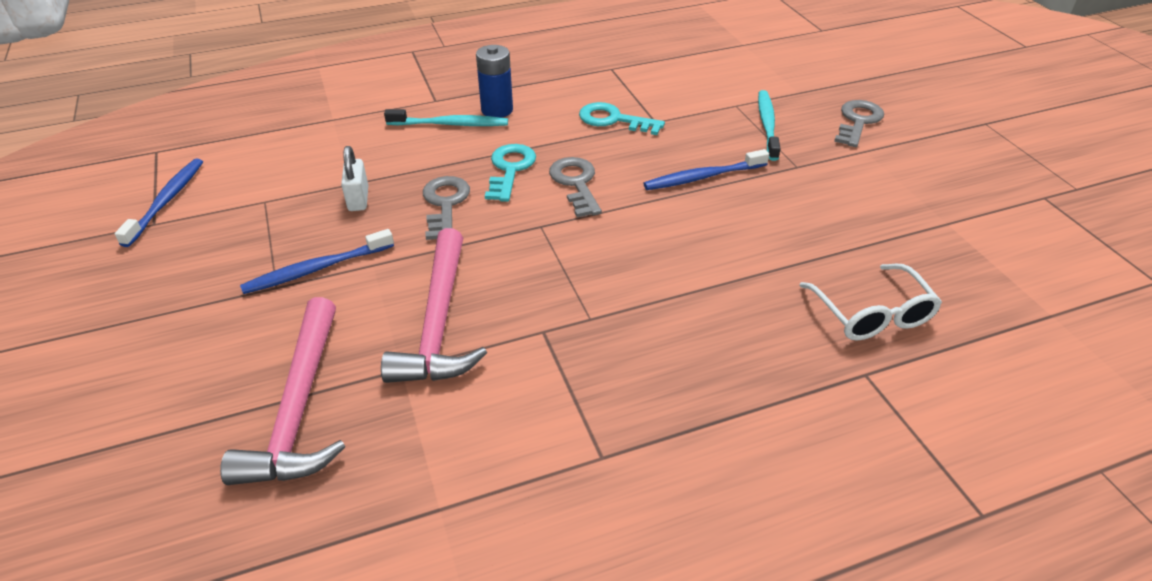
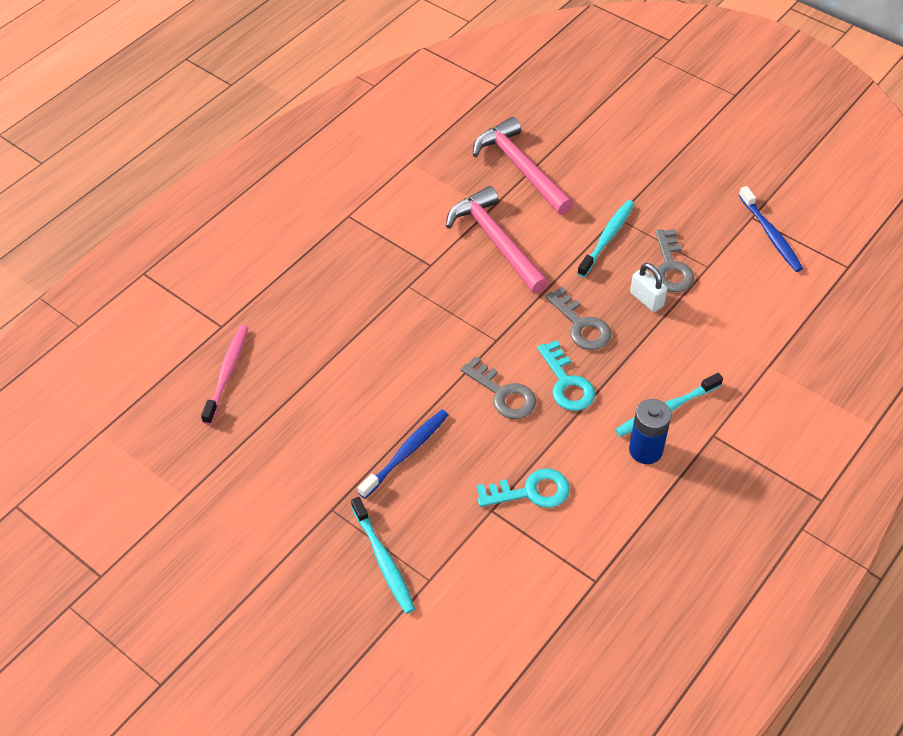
camera: 150 degrees right, 10 degrees up
blue toothbrush [240,229,394,294] -> turquoise toothbrush [577,200,634,277]
white glasses [799,264,942,340] -> pink toothbrush [201,325,248,424]
grey key [834,100,884,147] -> grey key moved to [654,229,694,292]

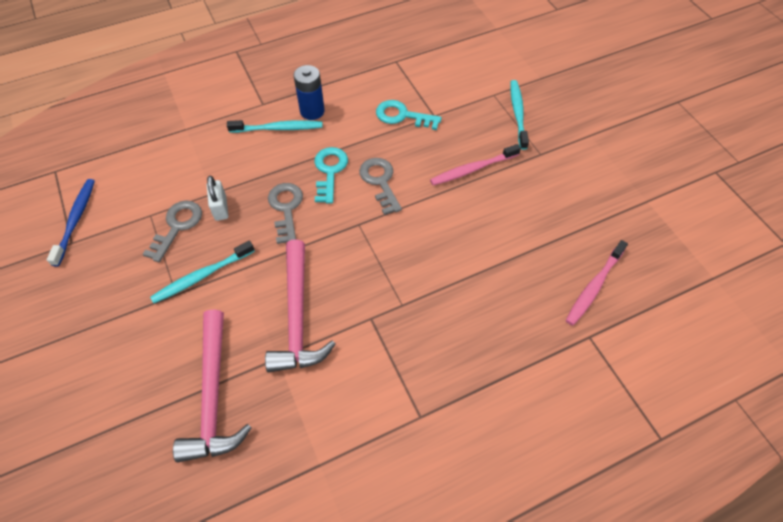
camera: 155 degrees left, 5 degrees up
blue toothbrush [358,410,448,498] -> pink toothbrush [430,144,521,185]

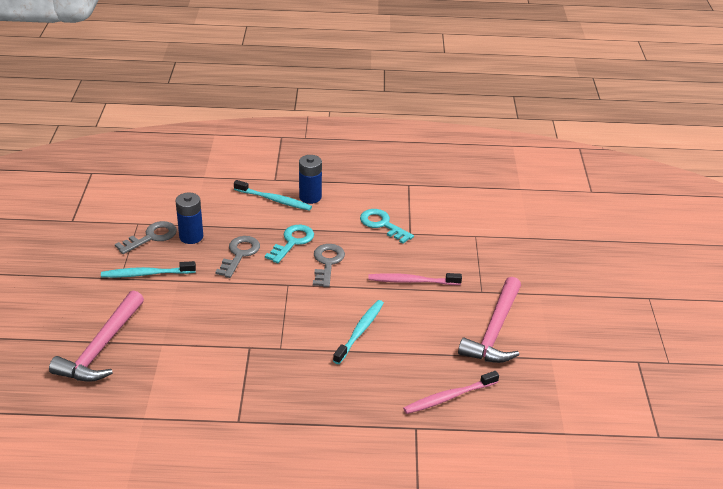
camera: 25 degrees right, 20 degrees down
blue toothbrush [47,179,95,267] -> none
white padlock [207,176,228,221] -> blue battery [176,193,203,244]
pink hammer [265,239,336,373] -> pink hammer moved to [458,277,521,363]
turquoise toothbrush [510,80,529,150] -> turquoise toothbrush moved to [333,300,384,364]

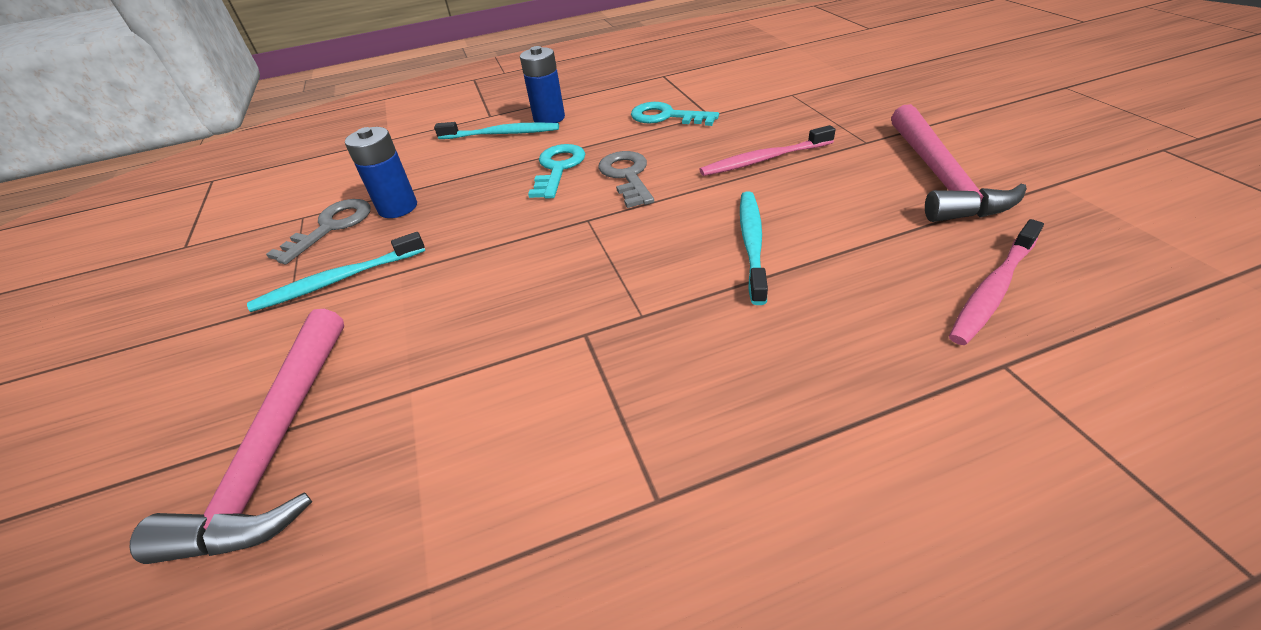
camera: 15 degrees left, 5 degrees up
grey key [215,236,260,278] -> none

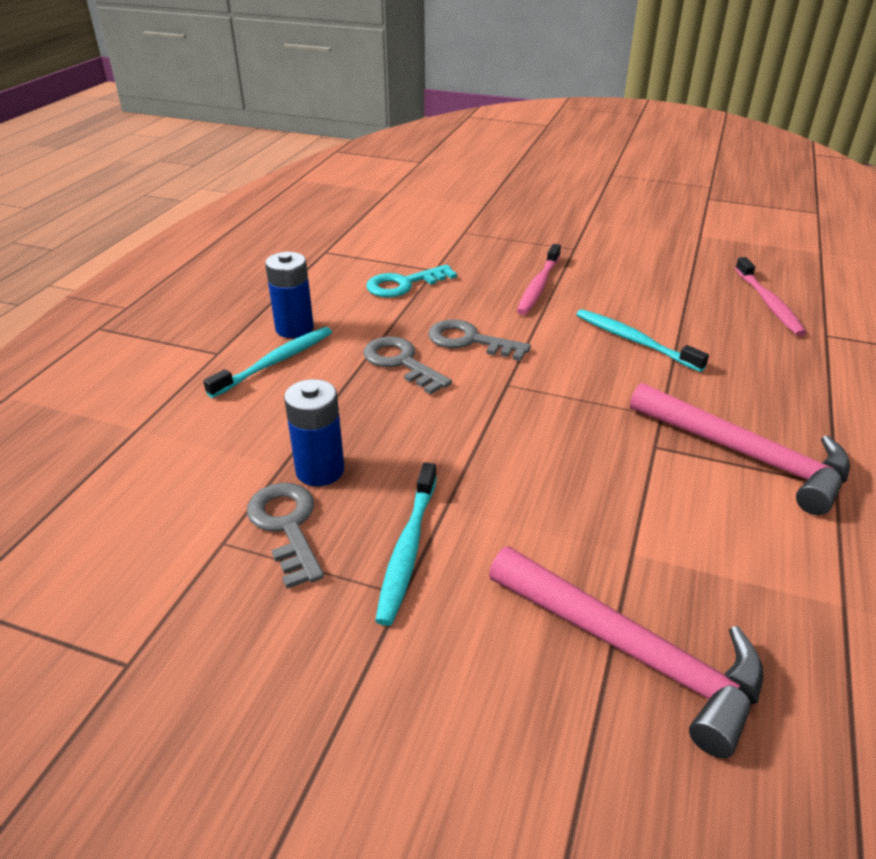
camera: 55 degrees left, 5 degrees down
turquoise key [528,144,586,199] -> grey key [363,336,452,395]
pink hammer [891,104,1027,222] -> pink hammer moved to [630,383,850,515]

